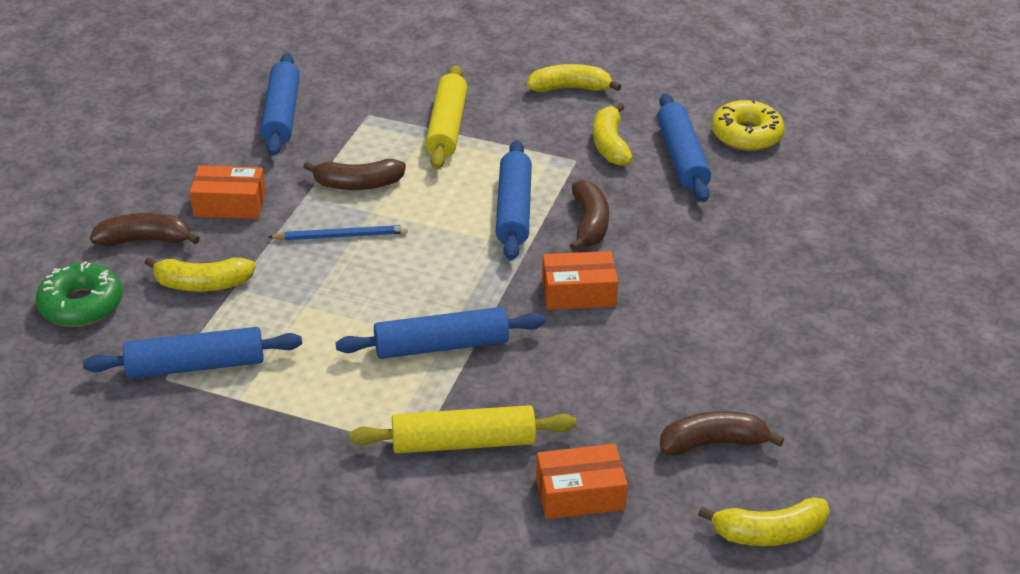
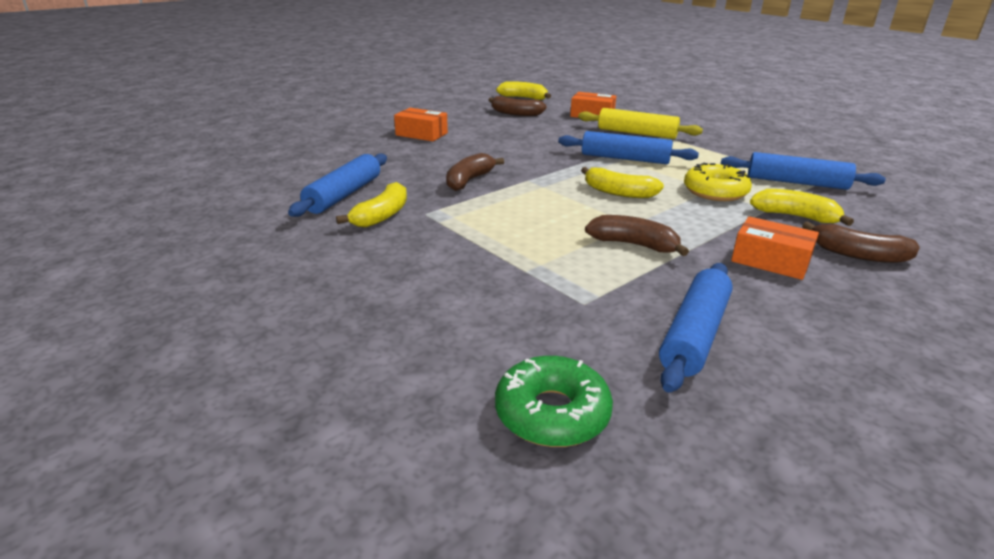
camera: 150 degrees left, 10 degrees down
green donut [35,261,123,327] -> green donut moved to [495,356,613,447]
blue pencil [268,225,408,240] -> none
yellow rolling pin [425,65,467,169] -> none
blue rolling pin [496,140,532,260] -> none
yellow banana [527,64,621,92] -> yellow banana moved to [581,167,664,198]
orange box [542,251,618,310] -> orange box moved to [394,108,448,141]
yellow donut [711,99,784,151] -> yellow donut moved to [684,162,752,201]

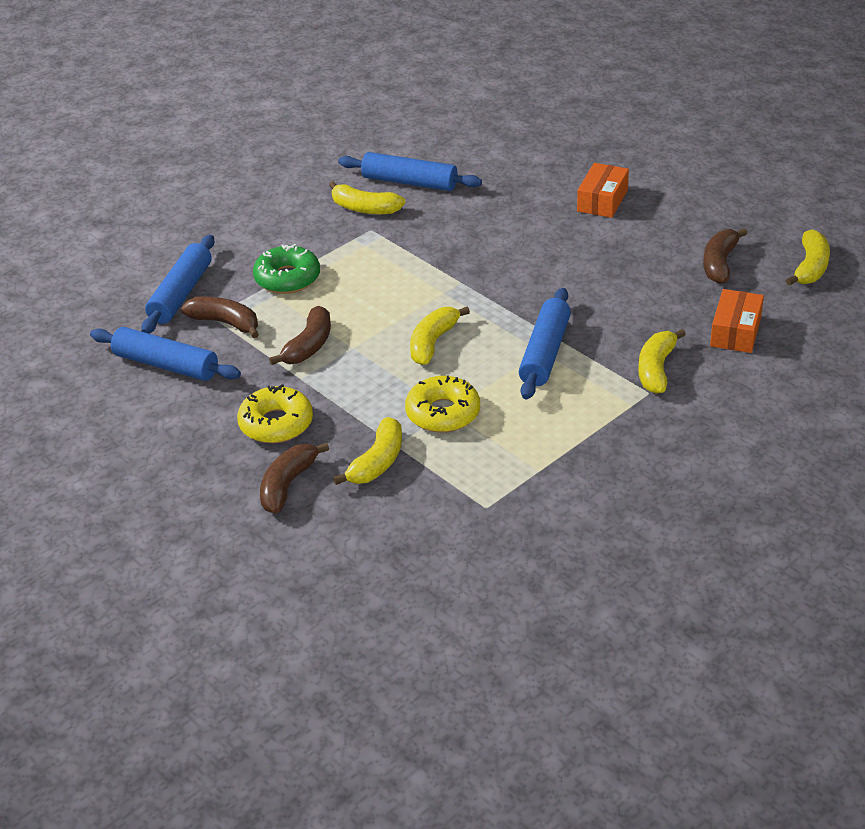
camera: 90 degrees right, 10 degrees up
brown banana [446,153,504,191] -> brown banana moved to [181,296,259,338]
green donut [495,356,613,447] -> green donut moved to [253,244,320,294]
yellow rolling pin [578,108,703,139] -> yellow banana [638,329,686,394]
blue rolling pin [721,152,886,190] -> blue rolling pin moved to [141,235,215,334]
orange box [731,216,819,280] -> yellow donut [237,384,313,443]

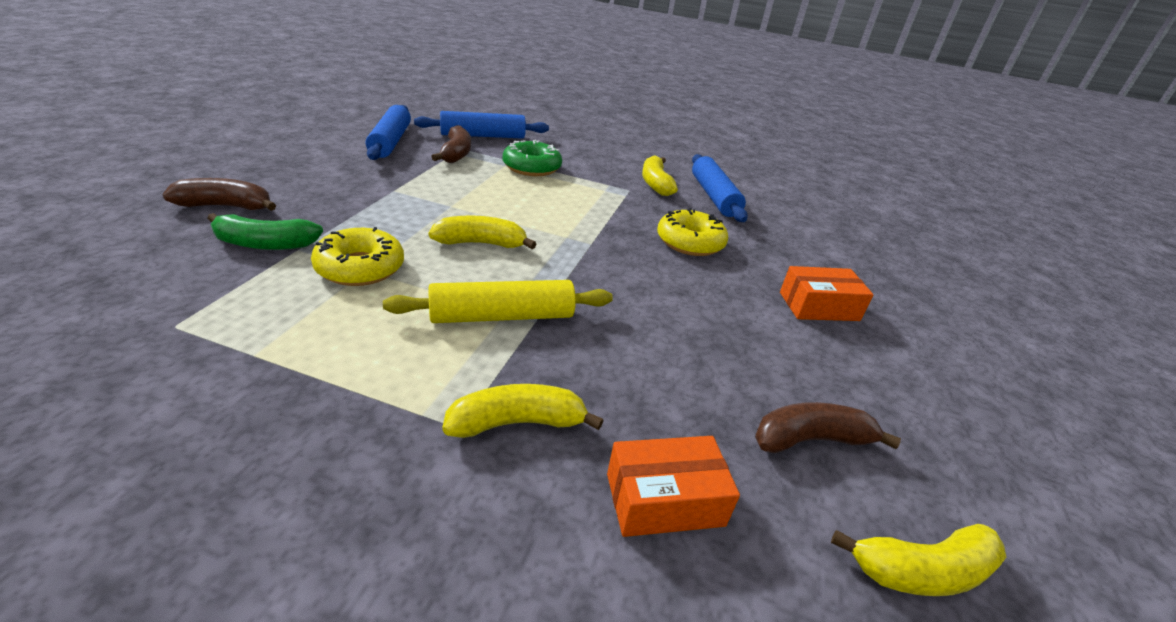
camera: 55 degrees right, 5 degrees down
yellow donut [237,384,313,443] -> yellow donut moved to [657,208,728,256]
brown banana [269,306,331,365] -> none
yellow banana [333,417,402,485] -> green banana [207,213,323,250]
blue rolling pin [519,288,571,399] -> yellow rolling pin [383,280,613,323]

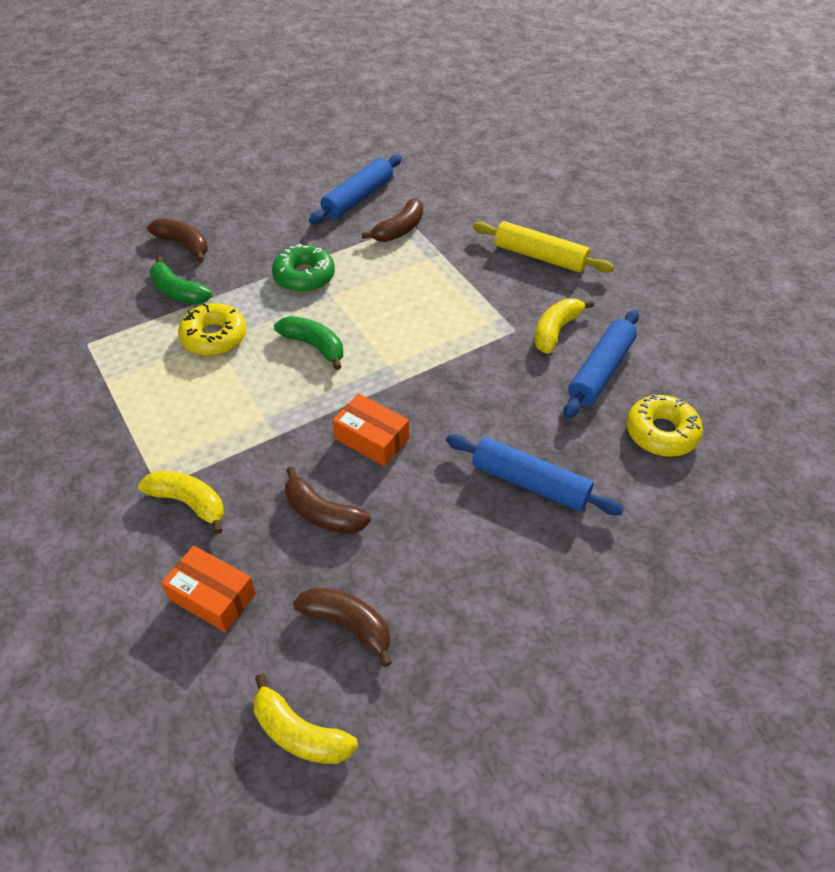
camera: 45 degrees right, 15 degrees up
yellow rolling pin [383,280,613,323] -> yellow rolling pin moved to [473,221,614,273]
blue rolling pin [414,111,549,139] -> blue rolling pin moved to [446,434,624,515]
yellow banana [429,215,536,249] -> green banana [274,316,343,370]
green donut [503,140,562,176] -> green donut moved to [272,243,335,293]
yellow donut [657,208,728,256] -> yellow donut moved to [626,394,703,457]
orange box [780,266,874,321] -> orange box moved to [332,394,409,466]
none -> brown banana [285,467,371,534]

